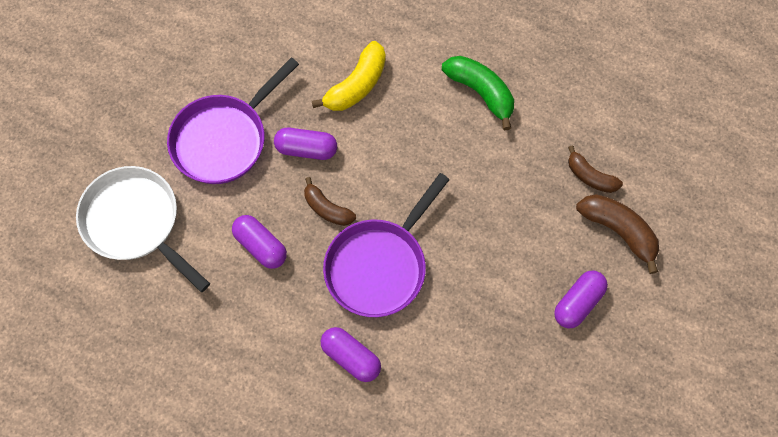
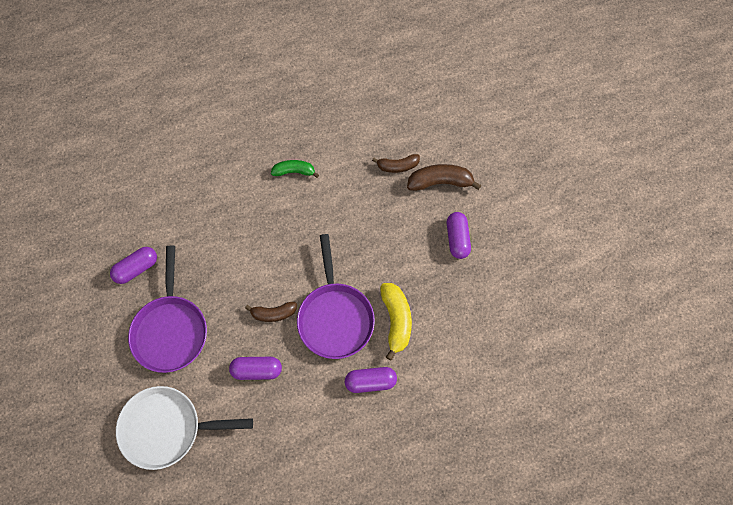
camera: 45 degrees left, 0 degrees up
purple capsule [274,128,337,160] -> purple capsule moved to [110,247,157,284]
yellow banana [312,41,386,111] -> yellow banana moved to [380,283,412,361]
green banana [442,56,514,130] -> green banana [271,160,319,178], size x0.66

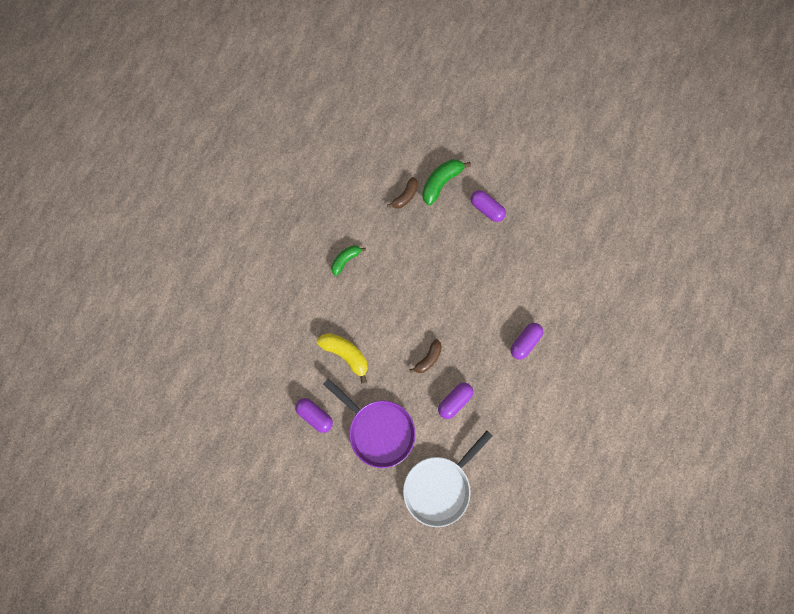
camera: 45 degrees left, 10 degrees up
purple capsule [110,247,157,284] -> purple capsule turned 60 degrees counterclockwise [295,398,333,433]
purple pan [297,234,375,359] -> none
yellow banana [380,283,412,361] -> yellow banana moved to [317,333,368,384]
brown banana [407,164,481,191] -> green banana [422,159,471,205]

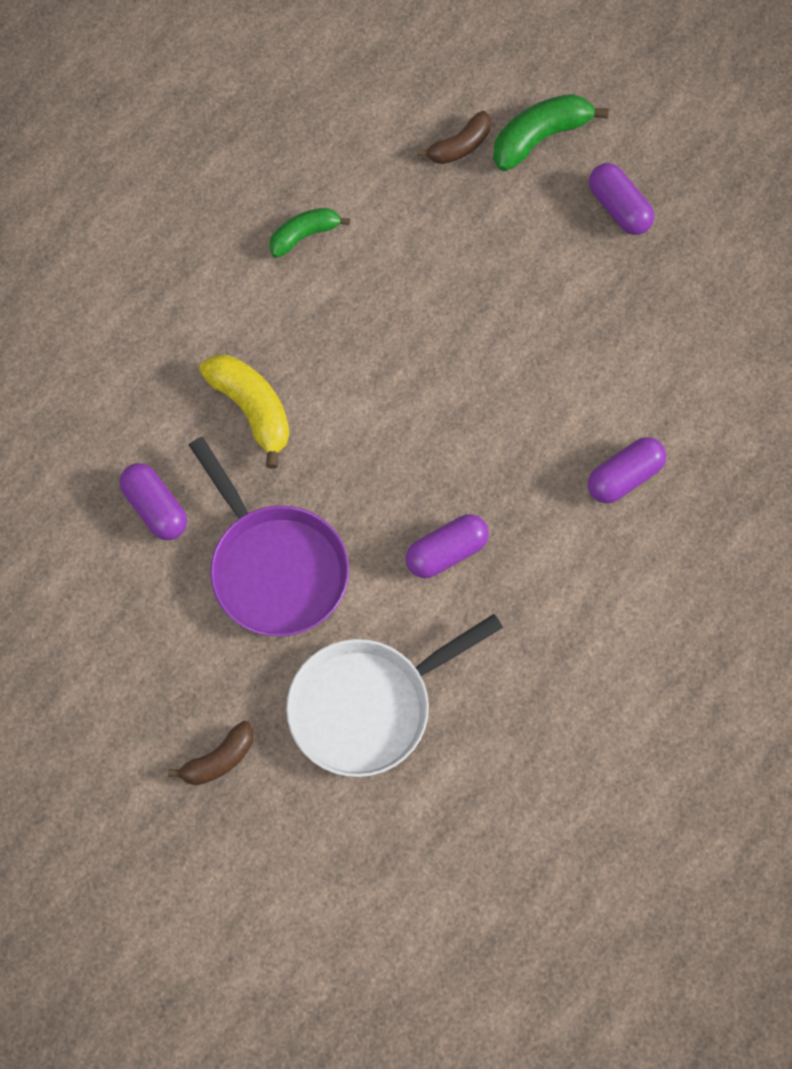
camera: 15 degrees right, 10 degrees down
brown banana [409,339,442,373] -> brown banana moved to [168,721,254,785]

